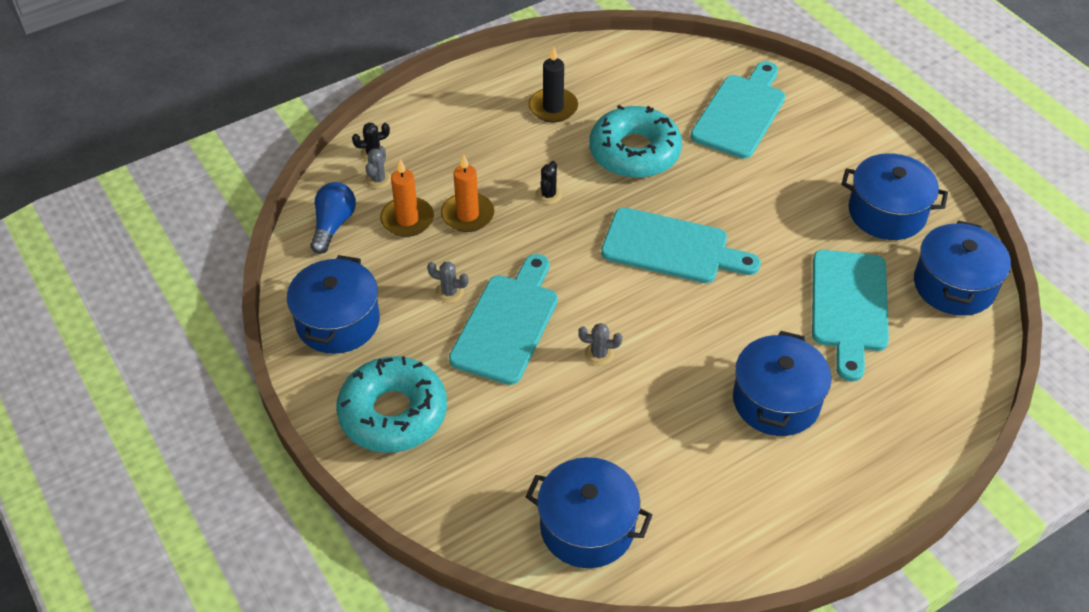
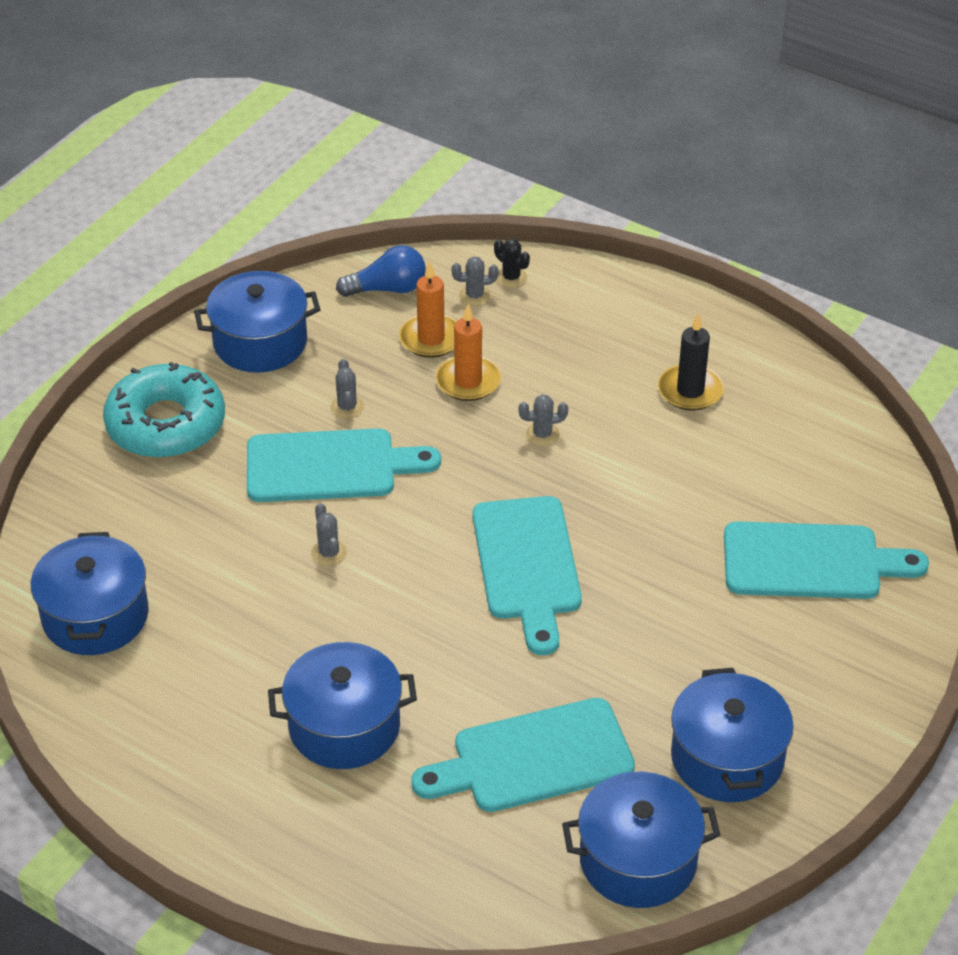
camera: 65 degrees right, 5 degrees down
black cactus [535,161,562,205] -> grey cactus [518,394,568,446]
turquoise donut [589,105,682,178] -> none

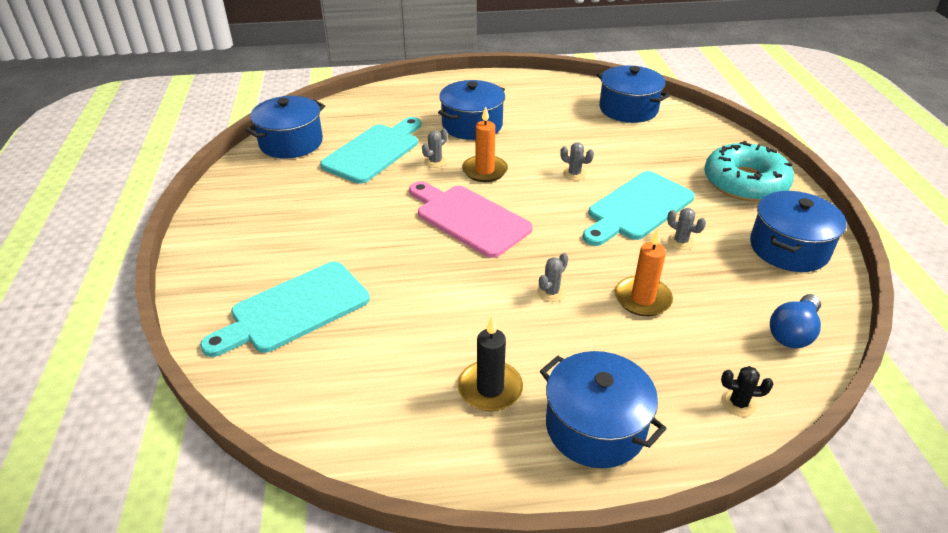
camera: 140 degrees right, 5 degrees down
orange candle [399,261,457,358] -> orange candle moved to [462,106,508,182]
grey cactus [451,257,498,306] -> grey cactus moved to [422,128,448,168]
turquoise cutting board [473,496,582,655] -> pink cutting board [409,181,533,258]
blue pot [671,668,794,802] -> blue pot moved to [540,351,667,468]

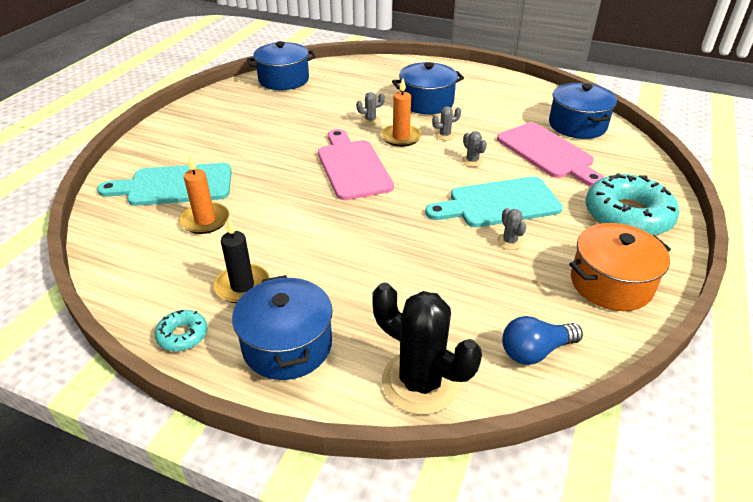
camera: 30 degrees right, 0 degrees up
turquoise cutting board [320,117,421,184] -> none
grey cactus [537,253,568,302] -> grey cactus moved to [432,106,461,140]
orange candle [615,229,673,316] -> orange candle moved to [179,155,229,234]
black cactus [721,366,774,417] -> black cactus [373,282,482,415], size x2.37
blue pot [750,191,847,272] -> orange pot [569,223,671,311]
none -> turquoise donut [155,310,207,351]
none -> pink cutting board [497,123,604,187]

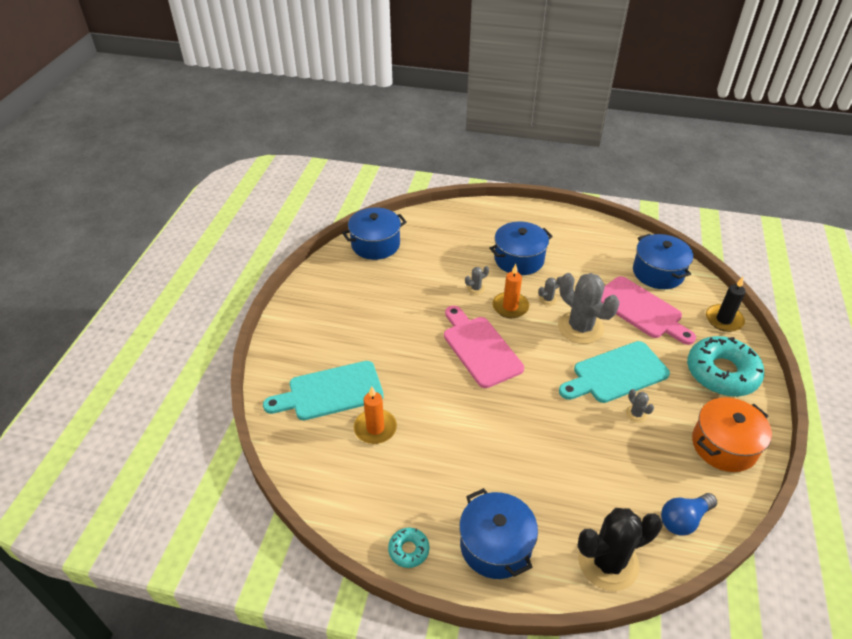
camera: 10 degrees left, 5 degrees up
black candle [213,218,270,303] -> black candle moved to [706,277,746,332]
black cactus [373,282,482,415] -> black cactus turned 45 degrees counterclockwise [577,508,663,591]
grey cactus [462,131,487,167] -> grey cactus [558,273,619,344], size x2.37

